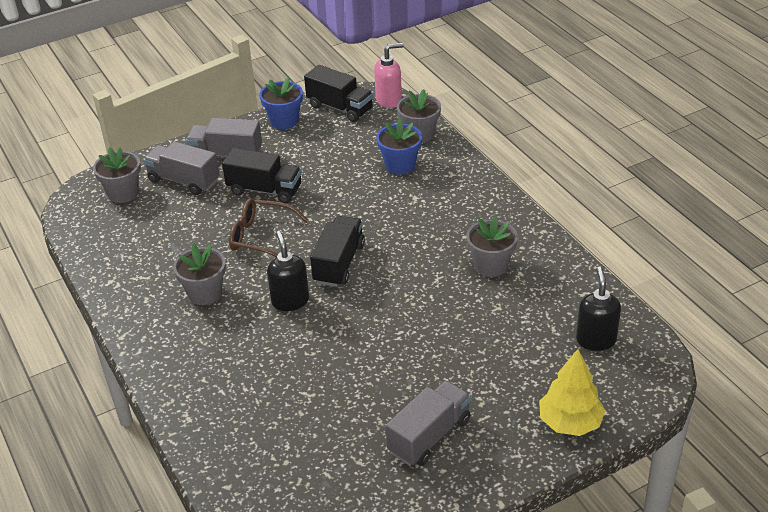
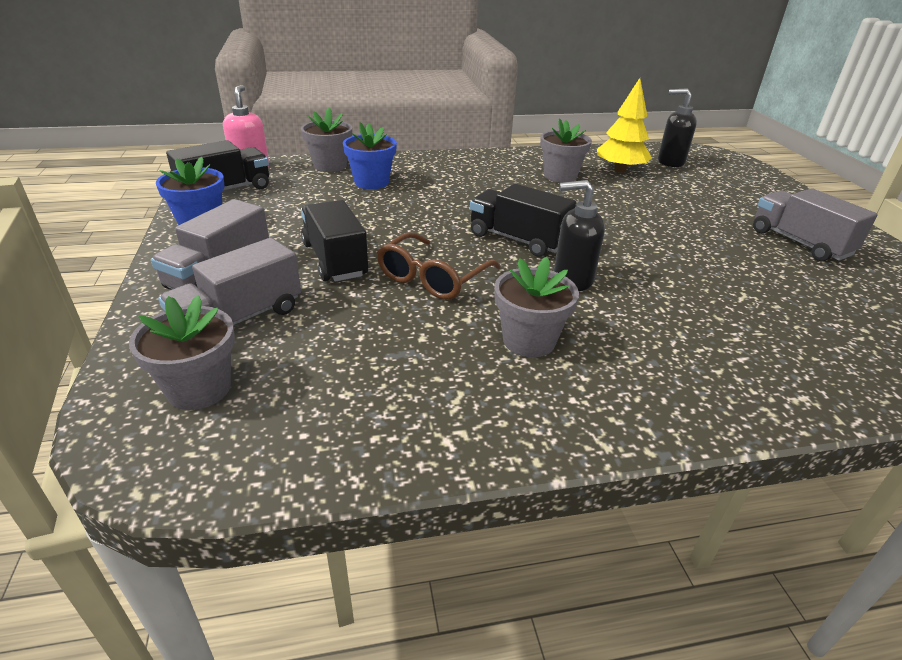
camera: 75 degrees left, 5 degrees down
black truck [222,148,302,203] -> black truck turned 60 degrees counterclockwise [301,200,368,281]
yellow tree [539,349,606,436] -> yellow tree moved to [597,78,652,173]

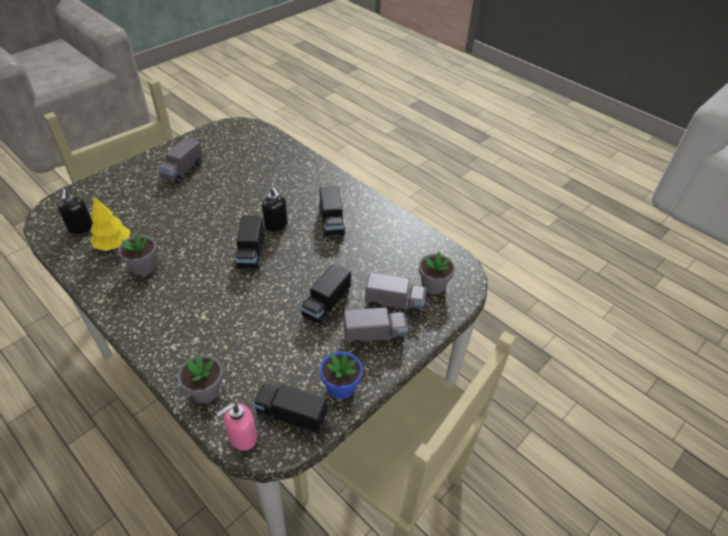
camera: 125 degrees left, 10 degrees up
blue flower pot [343,122,397,189] -> none
brown glasses [377,232,501,300] -> none
grey flower pot [494,257,579,357] -> black truck [319,186,346,237]

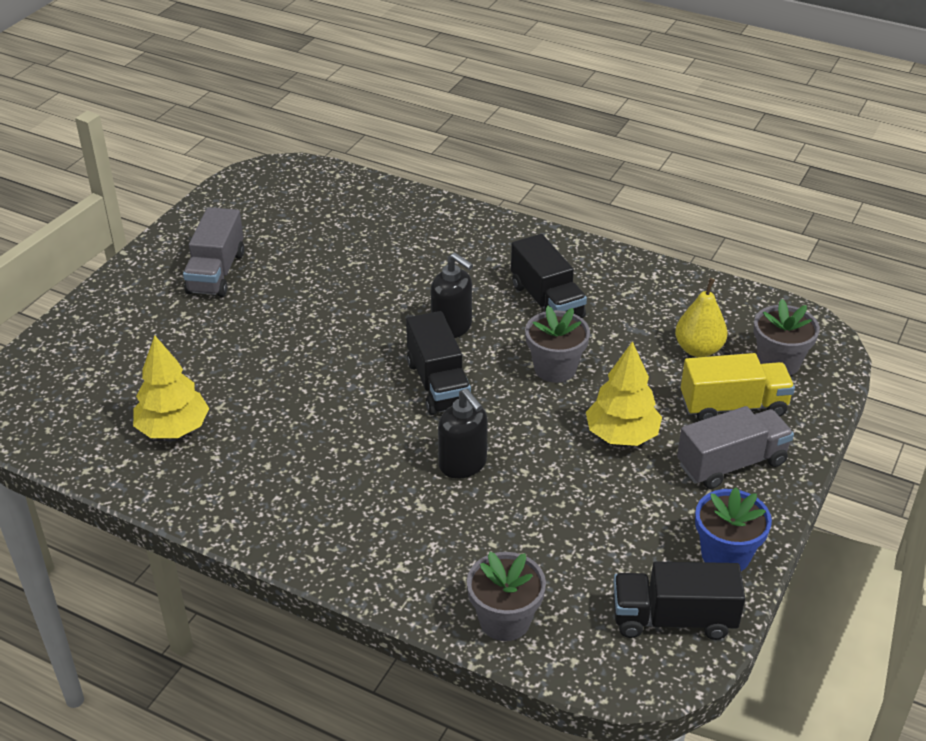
camera: 15 degrees left, 5 degrees down
black soap dispenser [58,189,93,234] -> black soap dispenser moved to [438,389,488,479]
grey flower pot [118,233,157,276] -> grey flower pot moved to [525,306,590,383]
pink soap dispenser [216,403,257,451] -> none
black truck [300,264,351,326] -> yellow tree [586,341,662,446]
grey truck [365,272,427,316] -> yellow truck [681,353,795,421]
none -> yellow pear [675,278,727,357]

